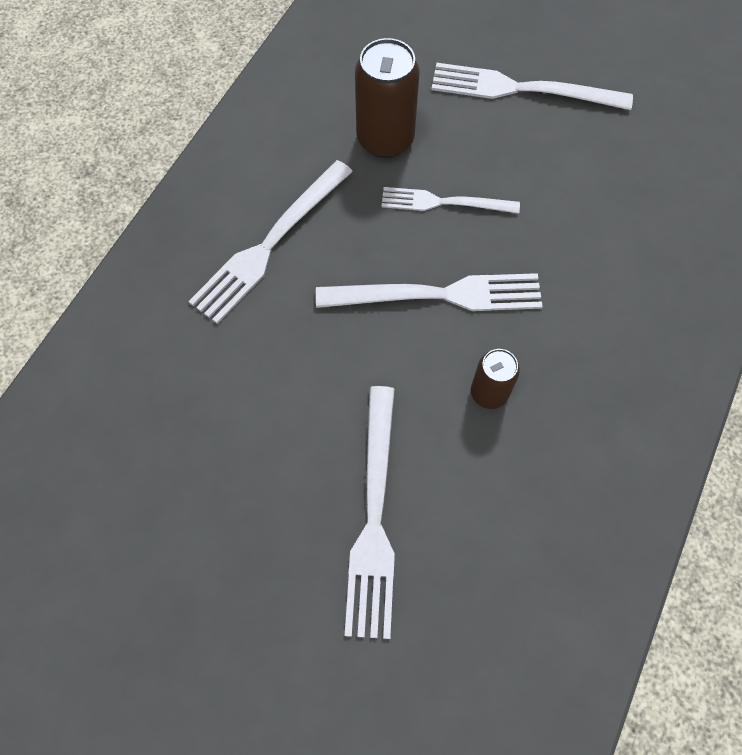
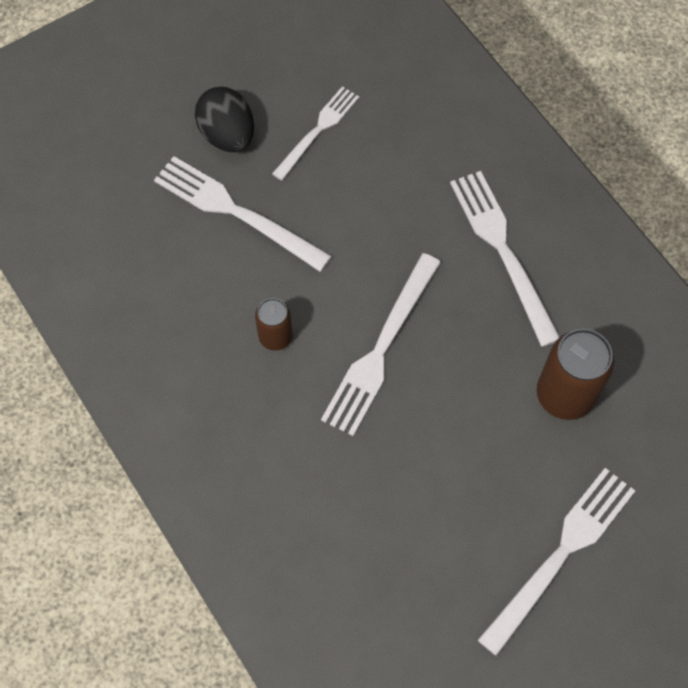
camera: 120 degrees right, 0 degrees up
white fork [381,187,520,214] -> white fork moved to [272,86,359,180]
none -> black egg [195,87,254,152]

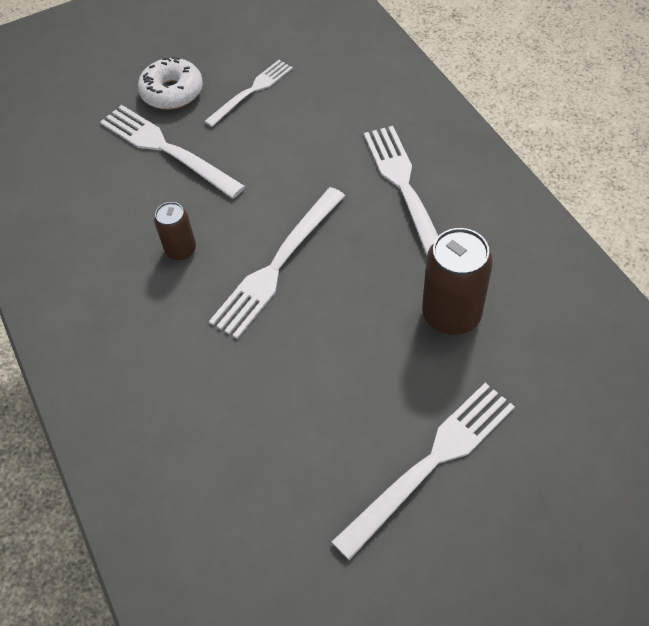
camera: 10 degrees right, 10 degrees down
black egg [195,87,254,152] -> white donut [138,56,203,109]

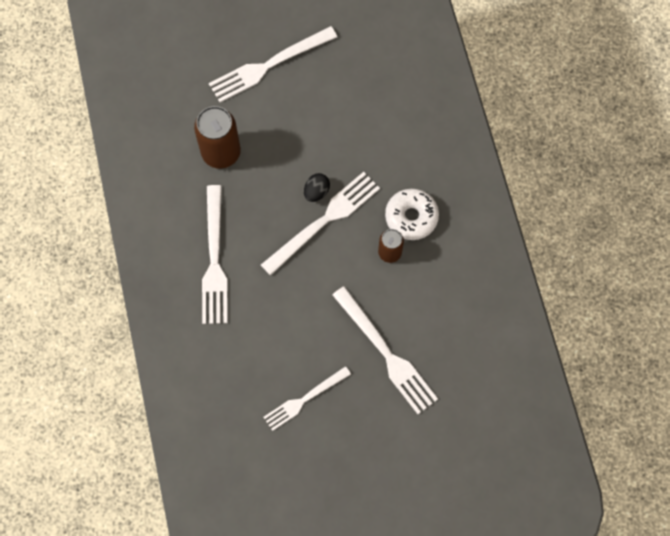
camera: 170 degrees left, 15 degrees up
white donut [138,56,203,109] -> white donut moved to [385,189,439,240]
none -> black egg [304,173,330,202]

